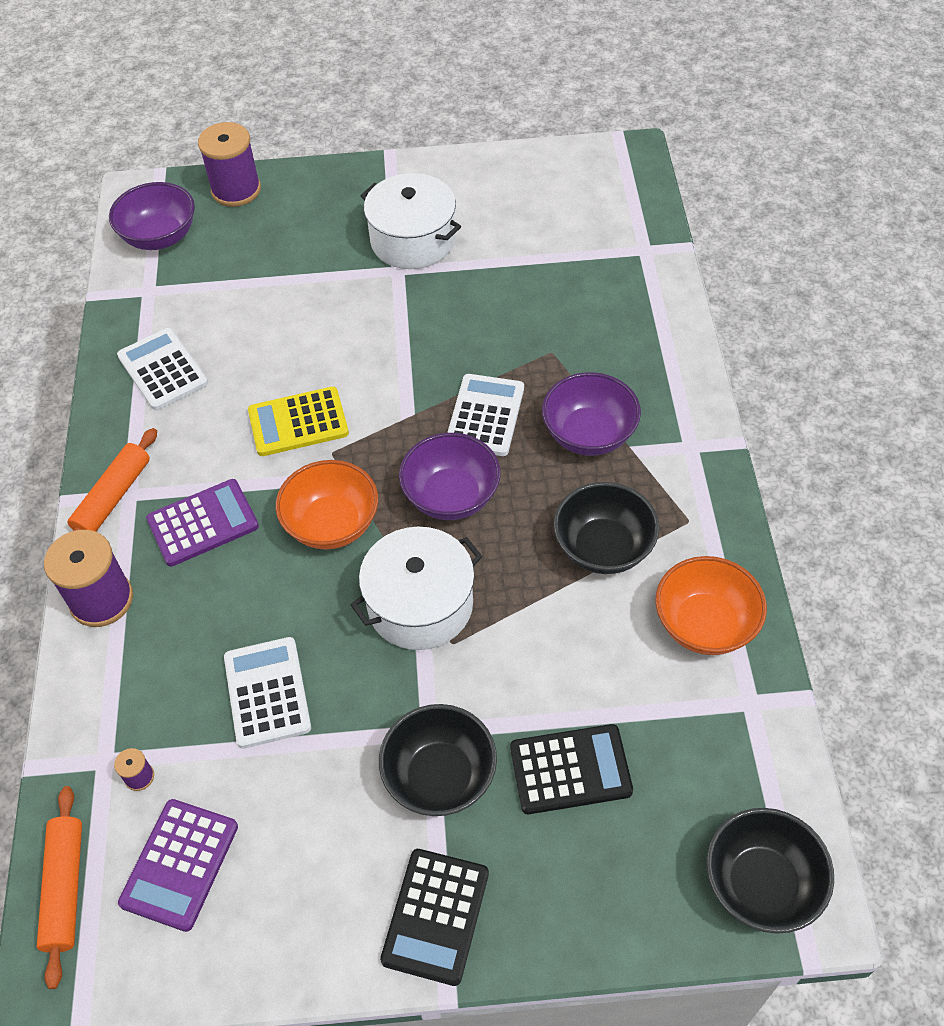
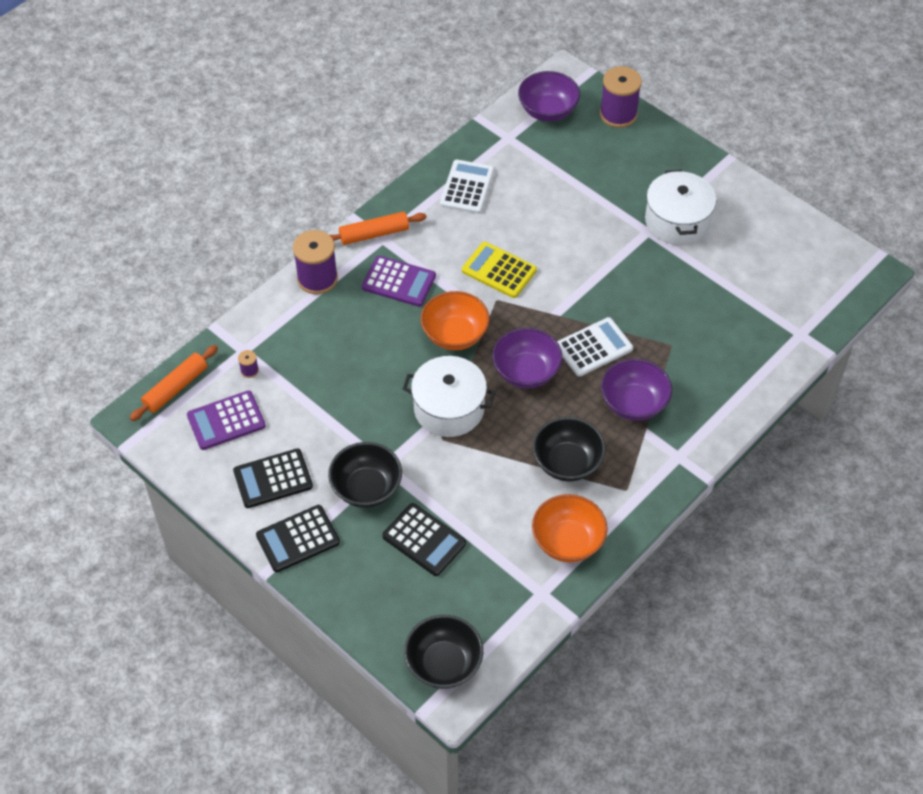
camera: 45 degrees right, 0 degrees up
white calculator [224,637,311,749] -> none
none -> black calculator [233,448,313,508]

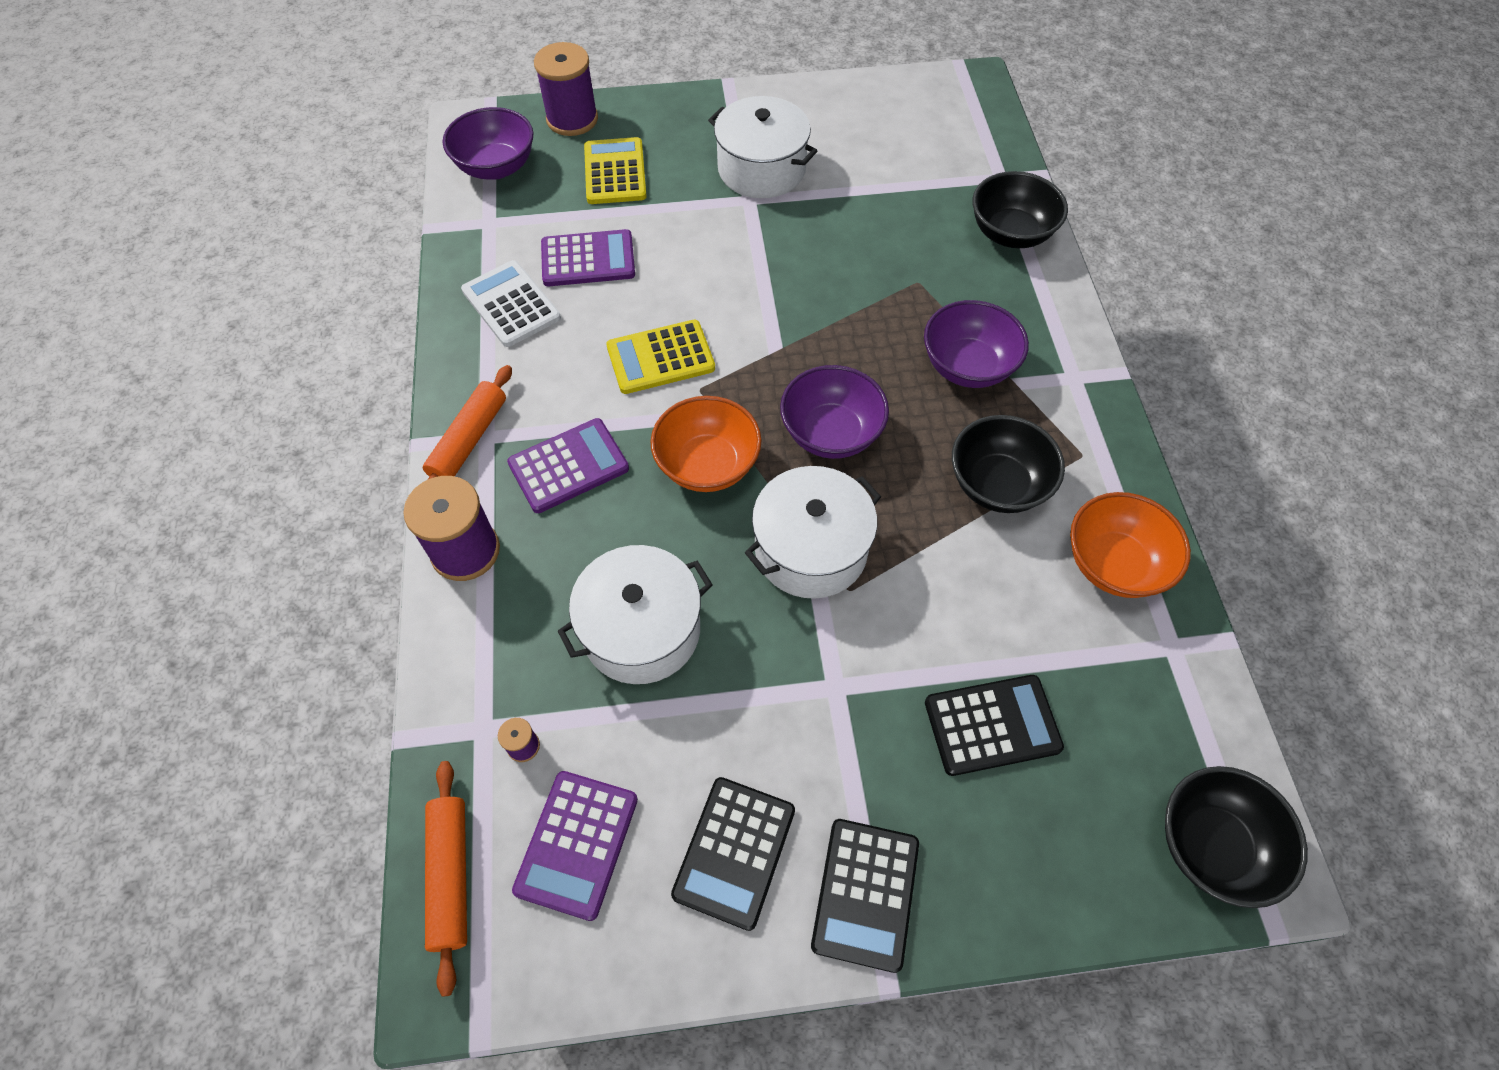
camera: 50 degrees left, 5 degrees up
black bowl [328,442,402,508] -> black bowl moved to [973,171,1068,248]
white calculator [557,317,633,377] -> none
none -> purple calculator [541,229,635,286]
none -> white pot [558,545,713,684]
none -> yellow calculator [584,137,647,204]

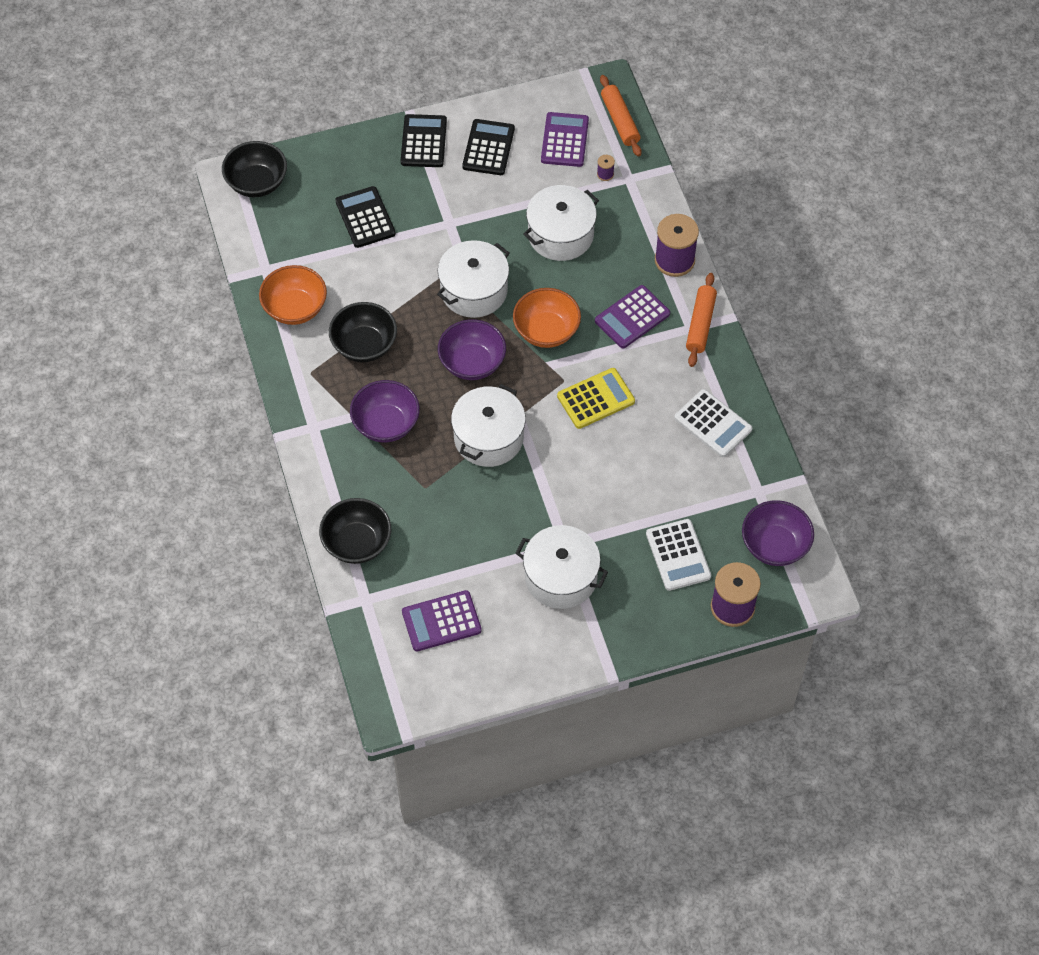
camera: 170 degrees right, 0 degrees up
purple calculator [541,229,635,286] -> purple calculator moved to [402,590,482,651]
yellow calculator [584,137,647,204] -> white calculator [646,519,711,591]
black calculator [925,675,1064,776] -> black calculator turned 90 degrees clockwise [335,186,396,248]
none -> white pot [451,384,526,467]

